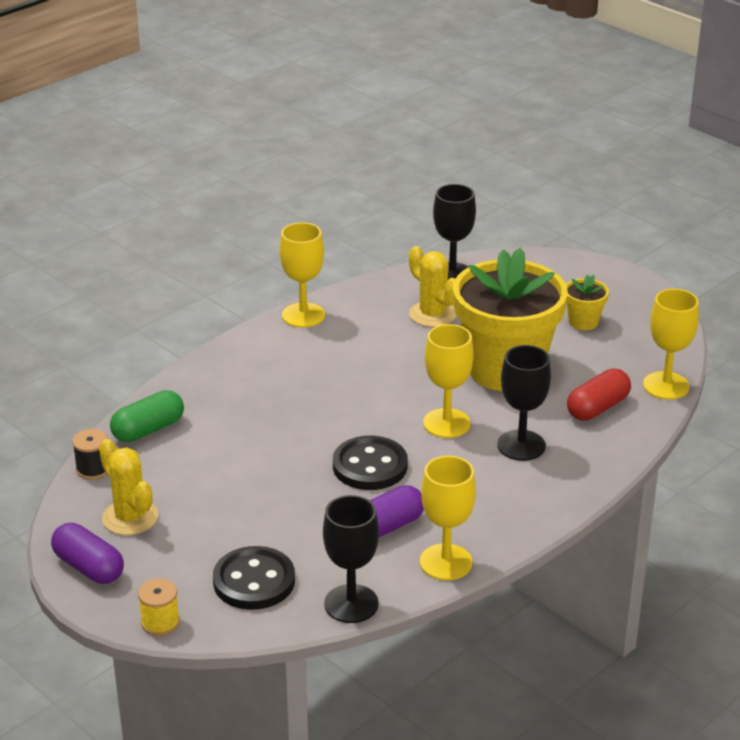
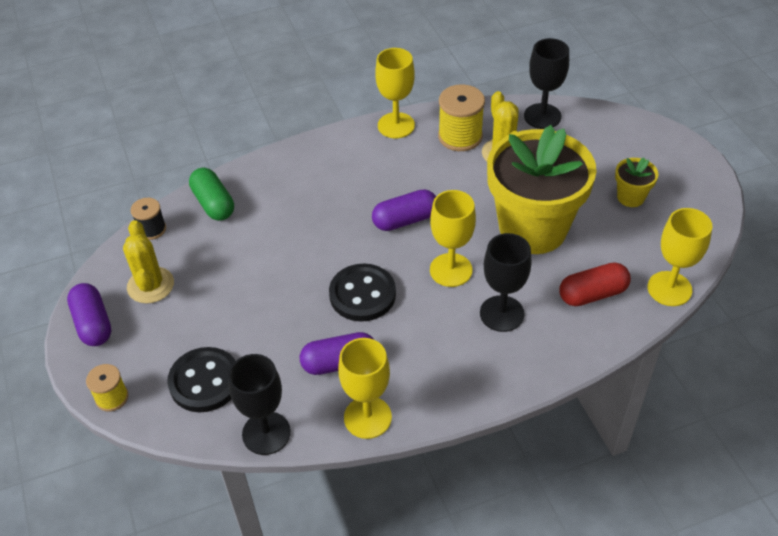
camera: 25 degrees right, 15 degrees up
green capsule [110,390,184,442] -> green capsule turned 75 degrees clockwise [189,168,234,221]
none -> purple capsule [372,189,436,231]
none -> yellow spool [438,84,485,151]

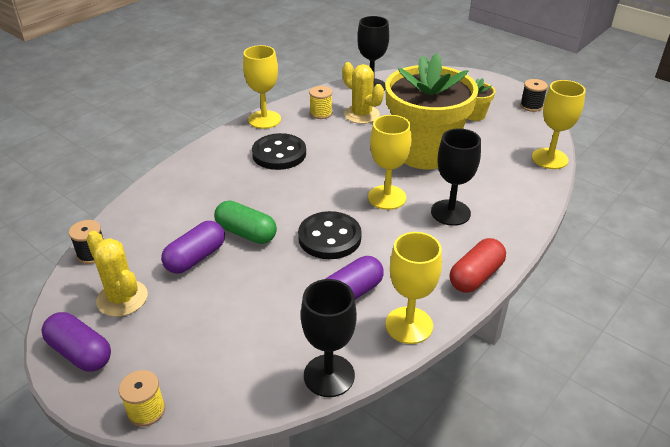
camera: 30 degrees left, 10 degrees down
black button [167,347,236,412] -> black button moved to [252,133,306,170]
green capsule [189,168,234,221] -> green capsule moved to [214,201,277,244]
purple capsule [372,189,436,231] -> purple capsule moved to [161,221,225,274]
yellow spool [438,84,485,151] -> yellow spool [309,86,332,119], size x0.60
red capsule [560,263,631,306] -> red capsule moved to [450,238,506,293]
none -> black spool [520,79,548,112]

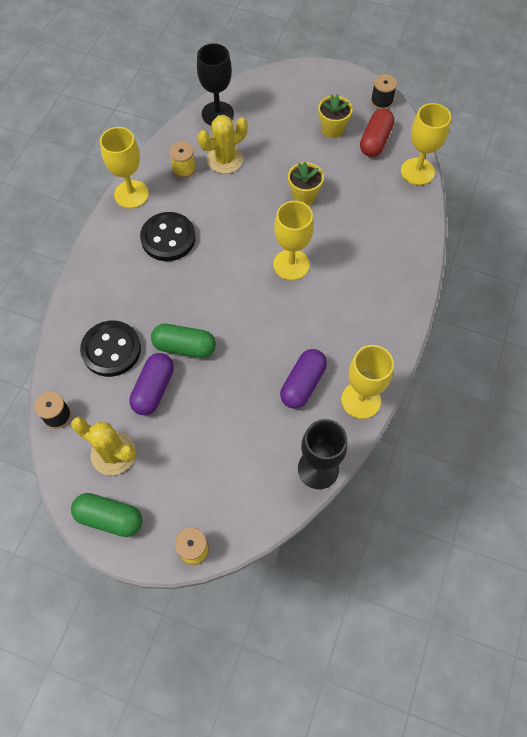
camera: 20 degrees left, 25 degrees up
purple capsule [42,312,111,372] -> green capsule [71,493,142,537]
black button [298,211,362,259] -> black button moved to [80,321,141,377]
yellow cactus [343,62,384,124] -> yellow cactus turned 60 degrees counterclockwise [198,115,248,174]
yellow flower pot [385,53,479,169] -> yellow flower pot [288,162,324,205], size x0.41
black goblet [431,128,481,226] -> none
red capsule [450,238,506,293] -> red capsule moved to [360,109,395,157]

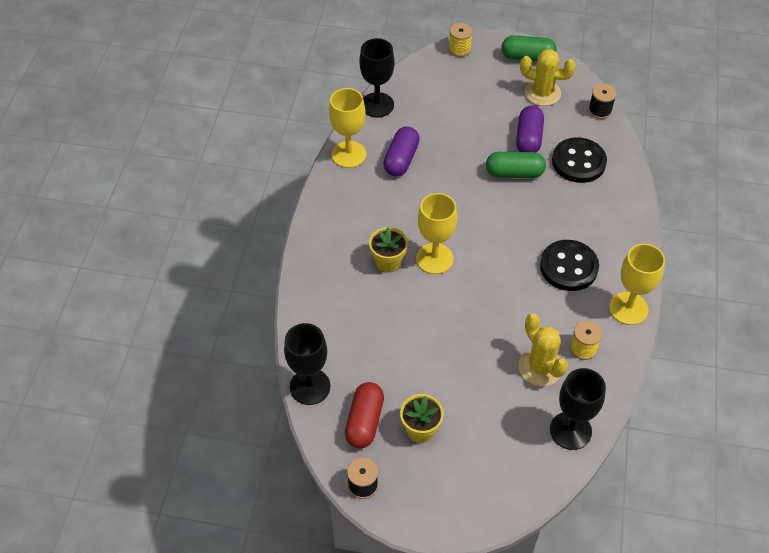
camera: 170 degrees right, 10 degrees down
yellow cactus [198,115,248,174] -> yellow cactus turned 75 degrees counterclockwise [519,313,568,386]
yellow flower pot [288,162,324,205] -> yellow flower pot moved to [369,227,408,272]
yellow goblet [401,103,451,185] -> black goblet [284,323,330,405]

